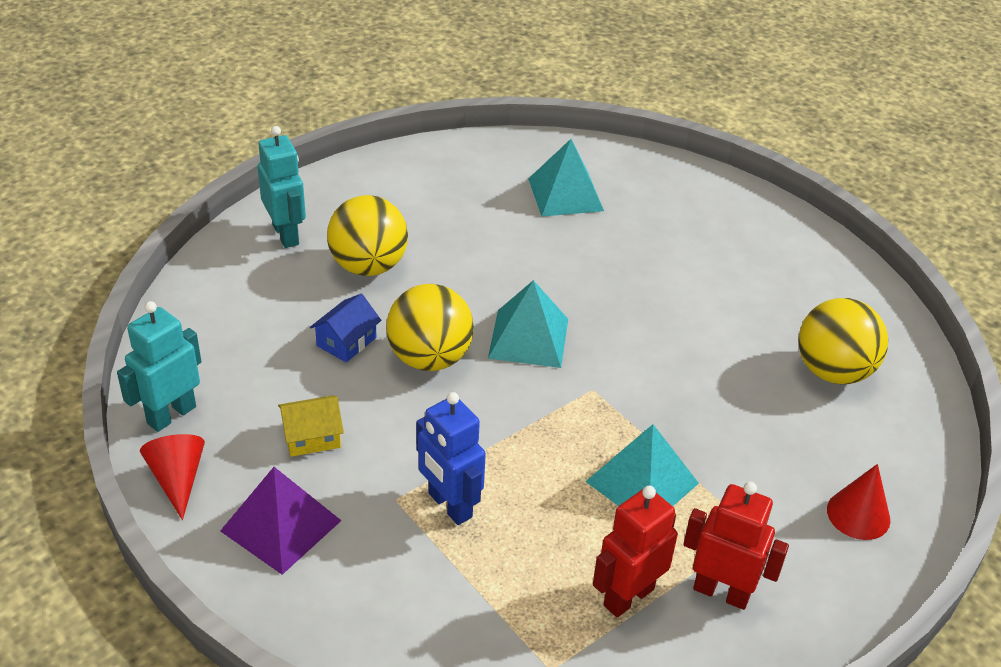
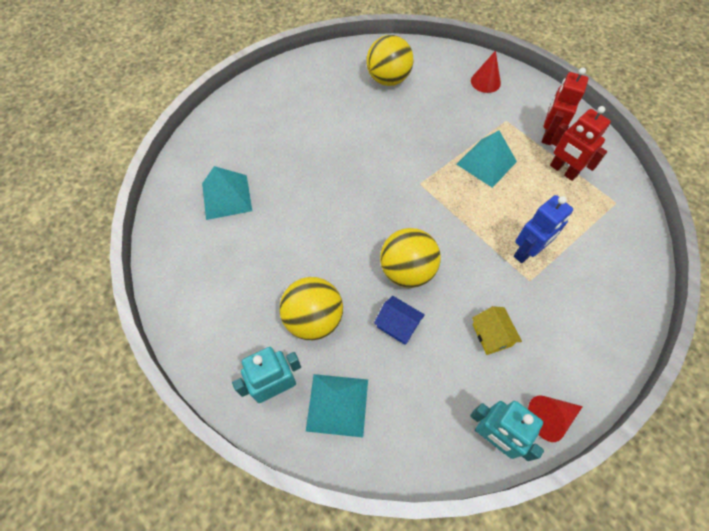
camera: 90 degrees left, 20 degrees up
purple pyramid [220,467,342,575] -> none
turquoise pyramid [488,280,568,368] -> turquoise pyramid moved to [306,374,368,437]

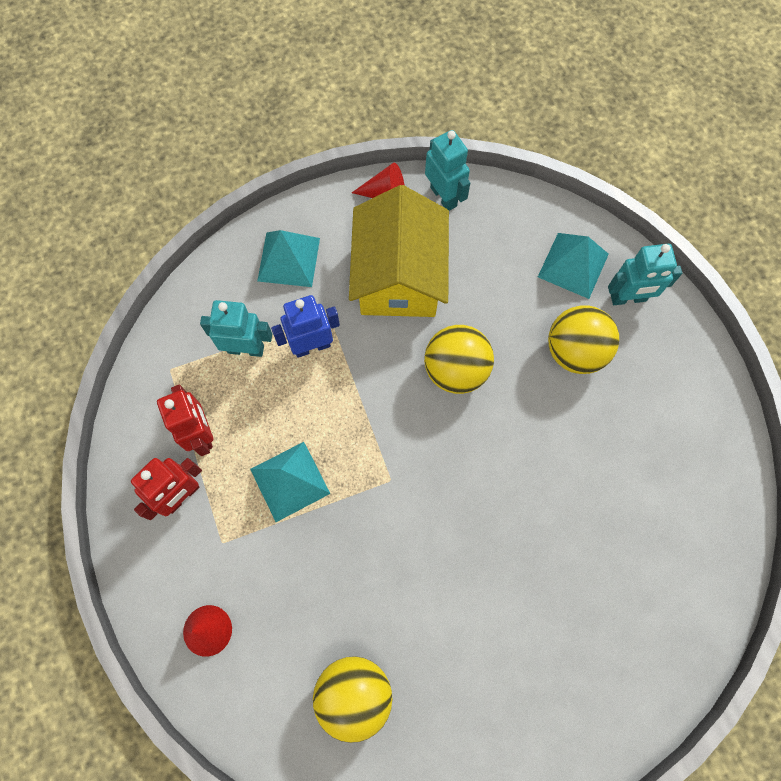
camera: 160 degrees left, 10 degrees up
turquoise pyramid [202,166,252,220] -> turquoise pyramid moved to [257,230,320,287]
blue house [374,296,425,345] -> none
yellow house [472,306,522,355] -> yellow house [349,185,449,317], size x2.49
none -> turquoise robot [200,300,272,357]

